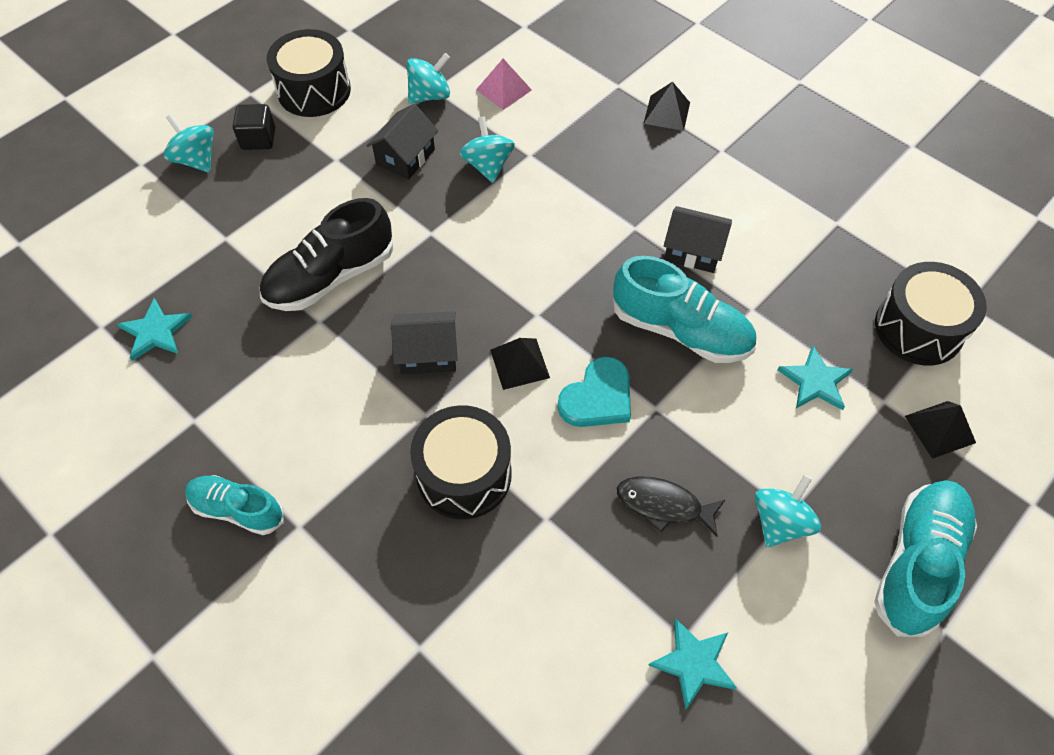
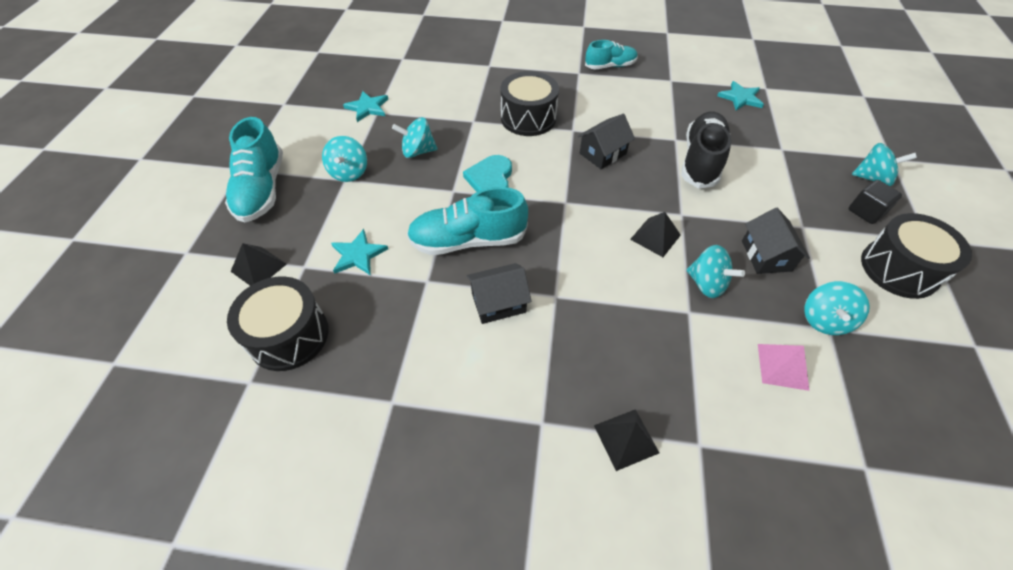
camera: 145 degrees right, 5 degrees down
black pyramid [490,338,550,390] -> black pyramid moved to [630,212,681,257]
black fish [617,476,725,536] -> turquoise spinning top [392,117,437,158]

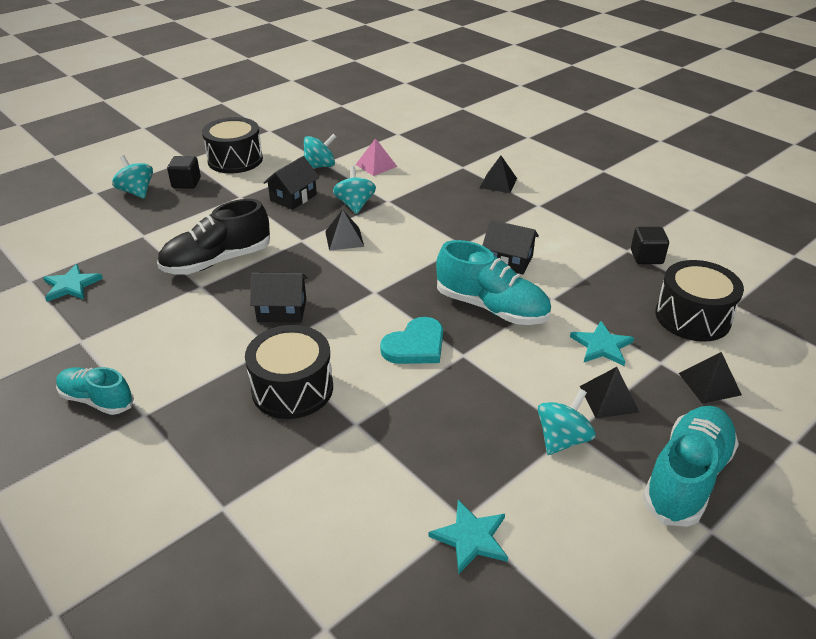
camera: 140 degrees left, 15 degrees down
turquoise spinning top [392,117,437,158] -> none
none -> black pyramid [580,367,640,418]
none -> black cube [631,227,669,264]

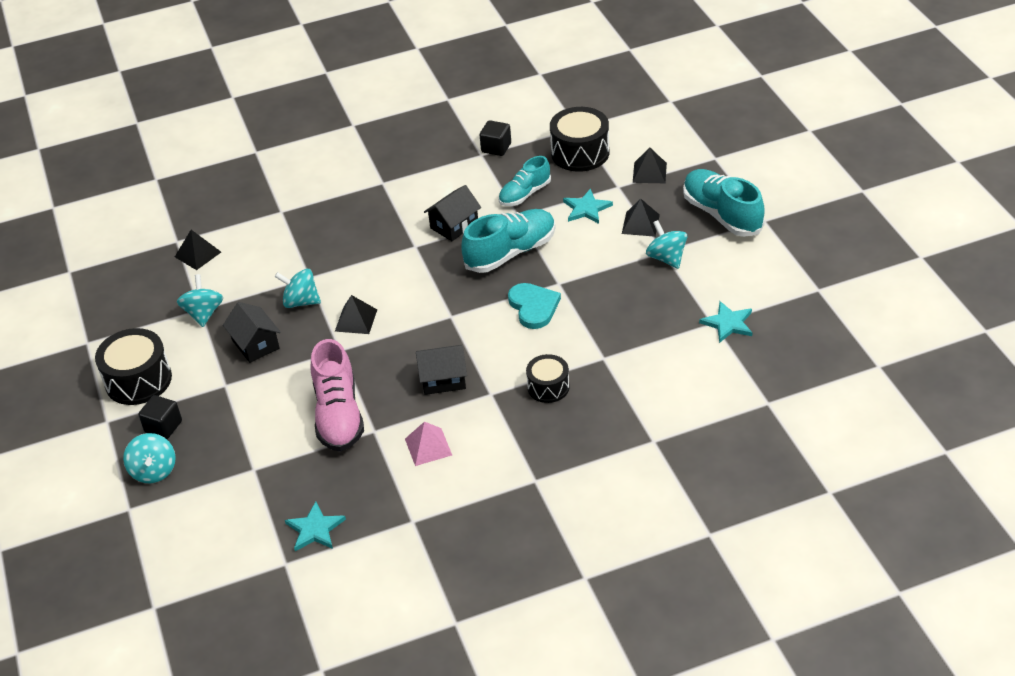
camera: 65 degrees left, 5 degrees up
turquoise shoe [56,367,134,415] -> turquoise shoe moved to [499,156,551,206]
turquoise spinning top [112,155,153,199] -> turquoise spinning top turned 90 degrees counterclockwise [123,433,176,483]
black shoe [157,199,270,275] -> pink shoe [311,339,364,452]
black drum [245,325,333,419] -> black drum [526,354,570,403], size x0.62
black house [250,273,308,322] -> black house turned 60 degrees clockwise [416,345,467,395]
pink pyramid [355,138,397,176] -> pink pyramid moved to [405,421,452,466]
black pyramid [480,156,517,193] -> black pyramid moved to [175,230,221,270]

